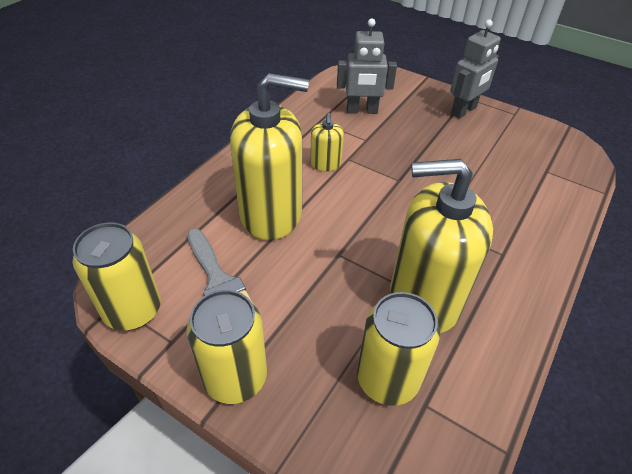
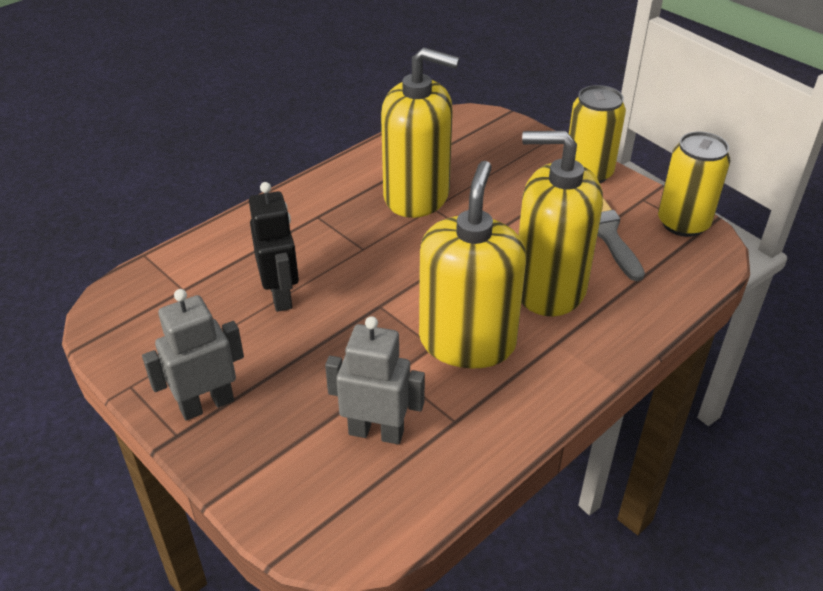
camera: 165 degrees left, 5 degrees down
yellow soap dispenser [310,113,344,171] -> yellow soap dispenser [419,161,526,369], size x2.25
yellow can [357,292,440,406] -> none
none -> black robot [249,182,299,312]

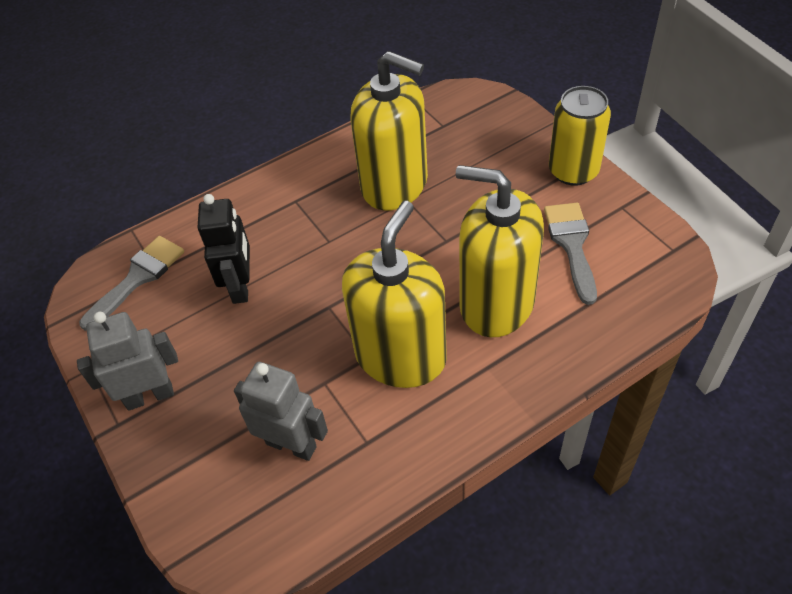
camera: 15 degrees right, 10 degrees up
yellow can [658,132,731,237] -> none
none -> grey brush [79,236,184,331]

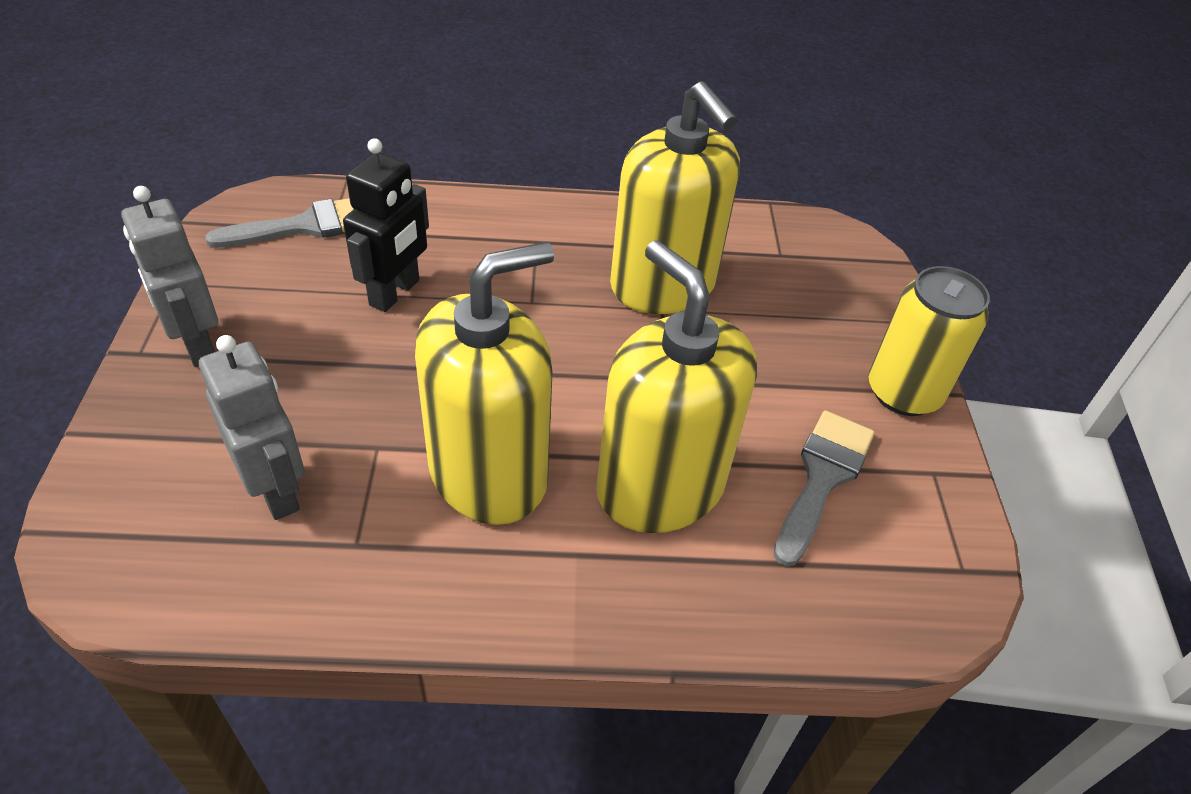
camera: 25 degrees right, 5 degrees down
grey robot [77,312,178,411] -> grey robot turned 135 degrees counterclockwise [121,186,218,367]

